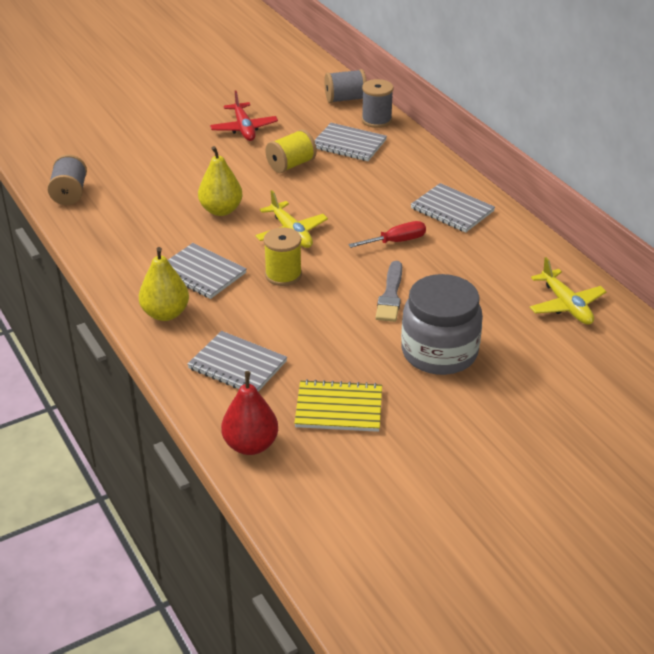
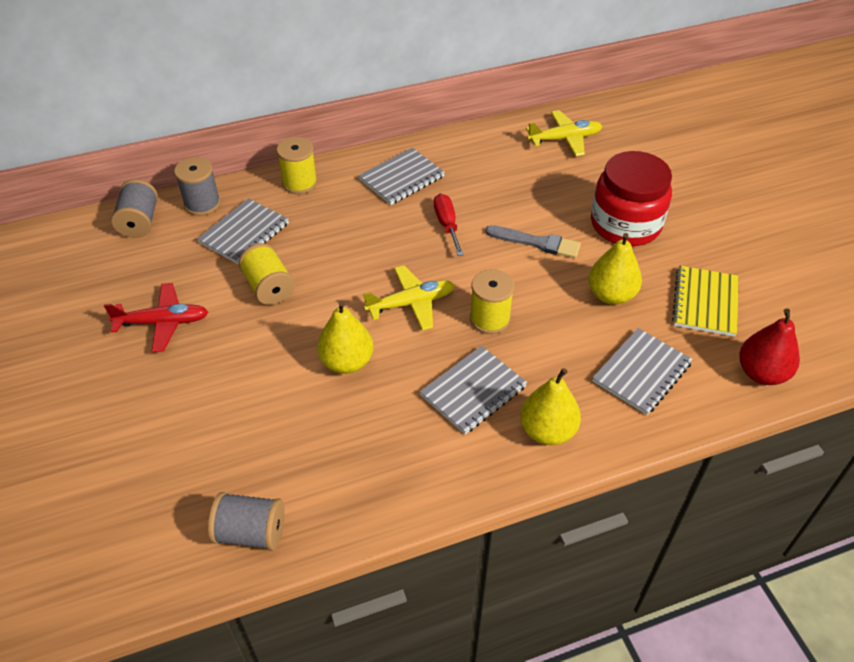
camera: 80 degrees left, 10 degrees up
grey jar [401,274,483,375] -> red jar [591,151,672,246]
none -> yellow spool [277,137,318,194]
none -> yellow pear [588,233,642,305]

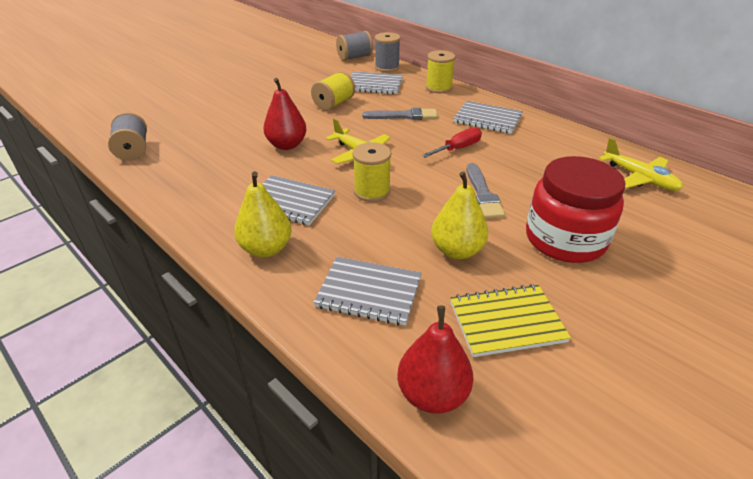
camera: 65 degrees right, 10 degrees down
red plane [104,283,208,352] -> none
yellow pear [317,301,373,374] -> red pear [263,78,307,150]
none -> grey brush [362,108,438,120]

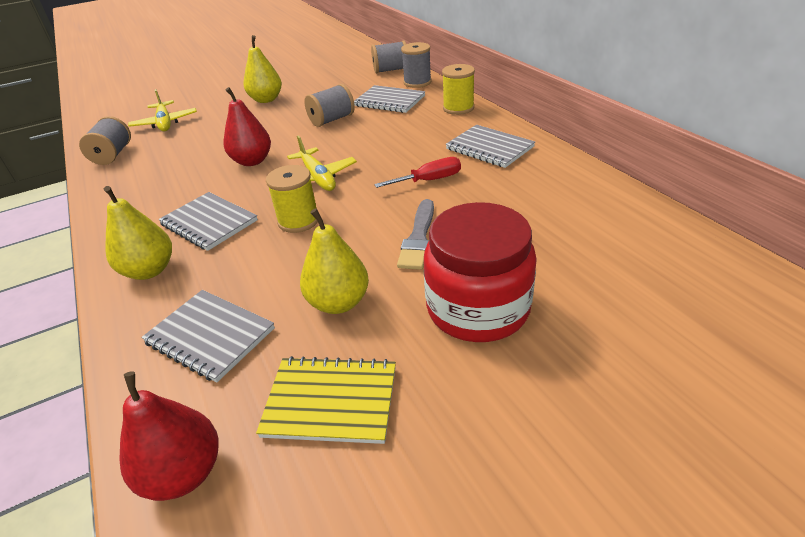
camera: 20 degrees right, 0 degrees up
yellow spool [311,71,355,111] -> grey spool [304,84,355,127]
grey brush [362,108,438,120] -> none
yellow plane [599,138,683,191] -> yellow plane moved to [128,89,197,131]
none -> yellow pear [244,35,282,103]

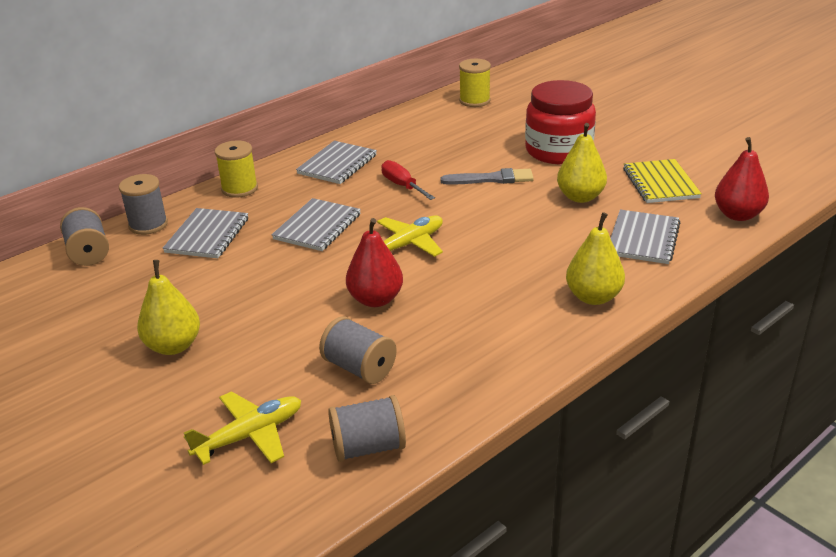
camera: 105 degrees left, 5 degrees down
grey notebook [158,192,258,251] -> grey notebook moved to [272,198,361,251]
yellow spool [266,165,318,233] -> yellow spool moved to [459,59,491,107]
grey spool [304,84,355,127] -> grey spool moved to [319,316,397,384]

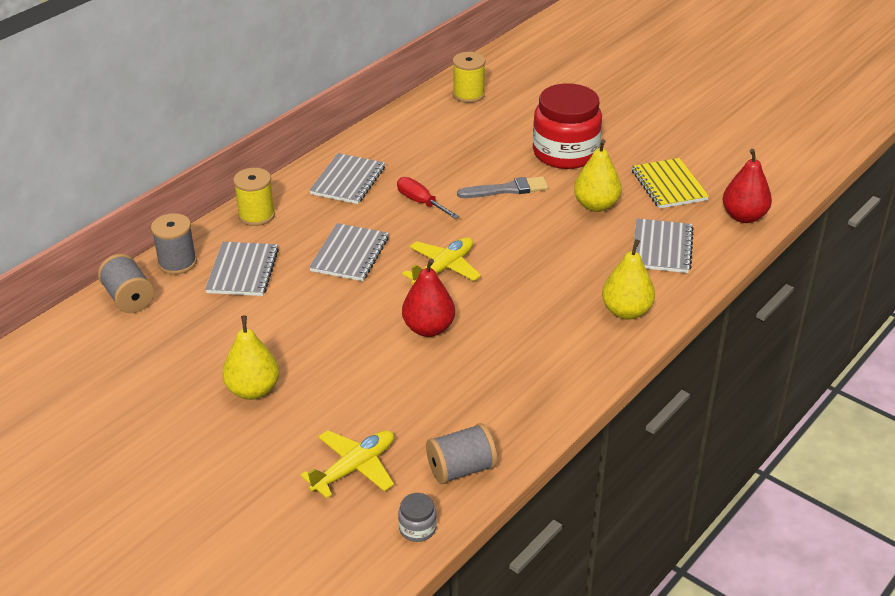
camera: 10 degrees left, 5 degrees up
grey spool [319,316,397,384] -> none
none -> grey jar [398,493,437,542]

